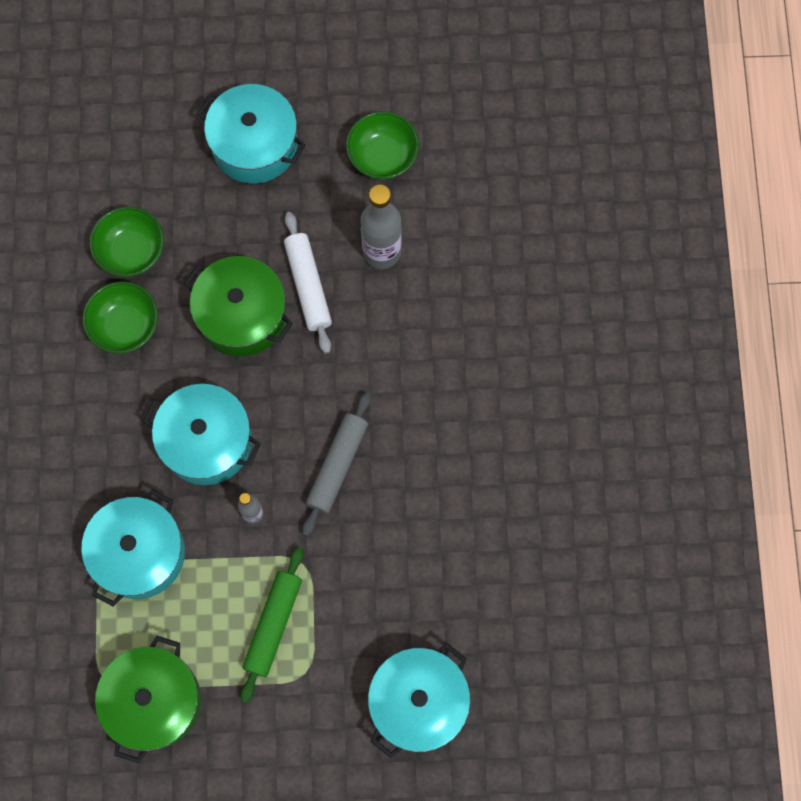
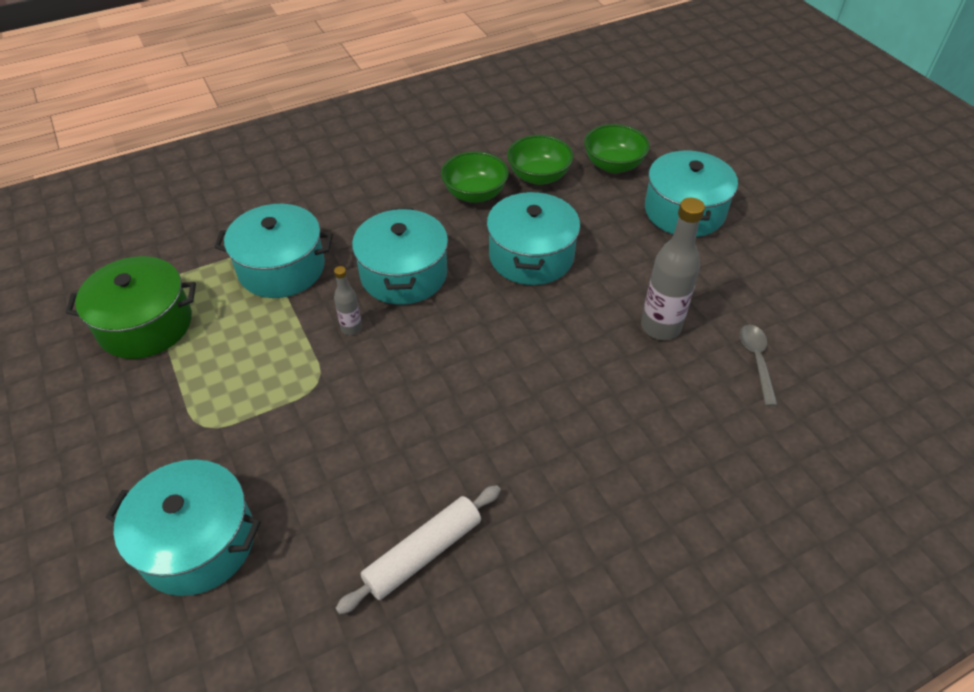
camera: 65 degrees right, 25 degrees down
green pot [184,256,293,357] -> turquoise pot [487,191,580,285]
green rolling pin [241,547,304,703] -> none
white rolling pin [284,212,332,354] -> white rolling pin moved to [335,485,501,614]
grey rolling pin [302,392,371,536] -> none
green bowl [346,111,419,180] -> green bowl moved to [584,124,650,173]
none -> grey spoon [740,324,778,406]

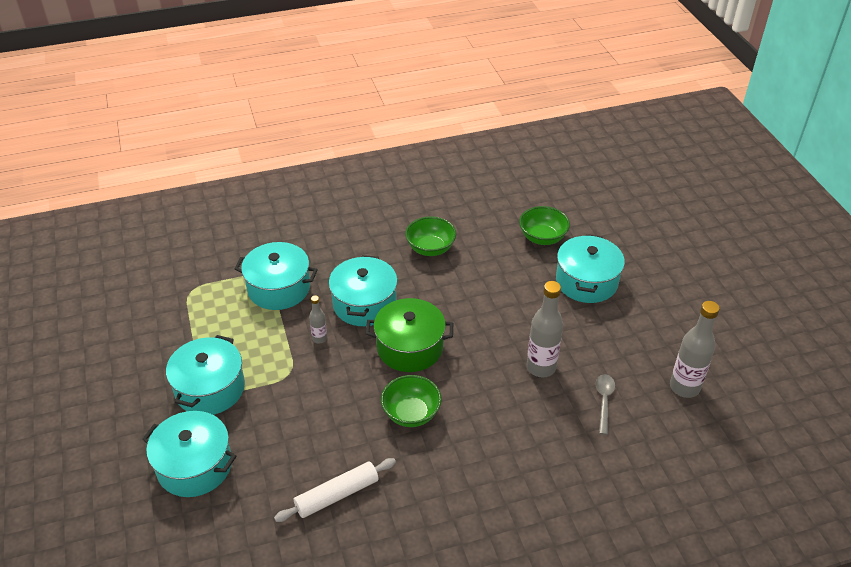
camera: 10 degrees right, 5 degrees down
green pot [66,256,196,359] -> green pot moved to [366,298,453,372]
turquoise pot [487,191,580,285] -> turquoise pot moved to [166,335,245,415]
green bowl [507,135,574,185] -> green bowl moved to [381,375,442,427]
none -> grey bottle [670,301,720,398]

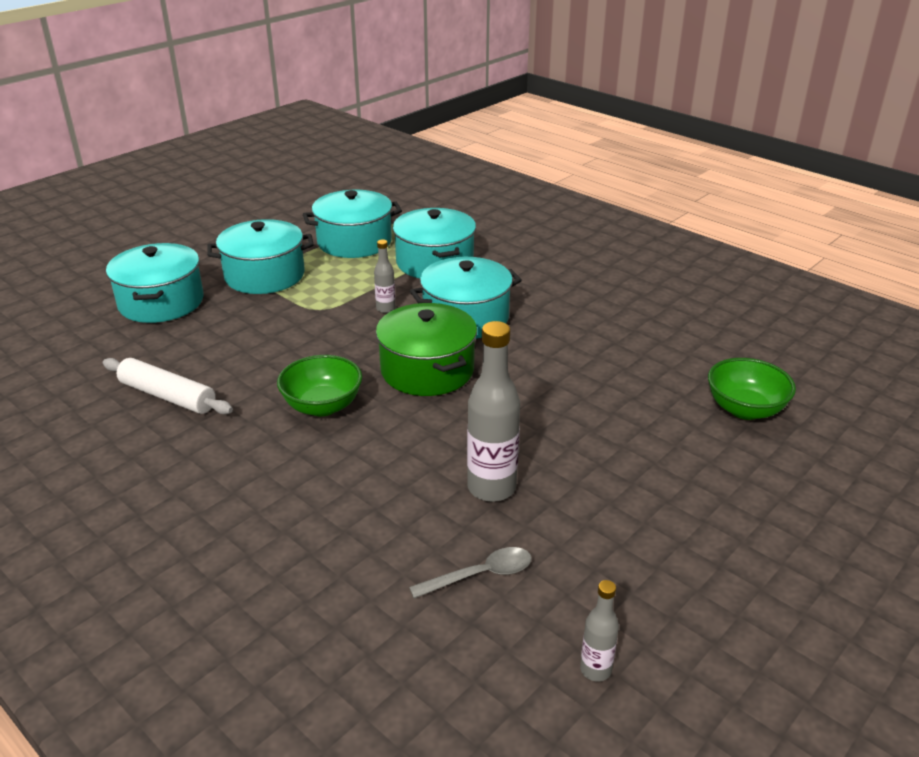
camera: 60 degrees right, 10 degrees down
green bowl [405,216,456,256] -> none
turquoise pot [556,234,625,303] -> turquoise pot moved to [303,190,402,258]
grey bottle [670,301,720,398] -> grey bottle [580,580,619,682], size x0.52

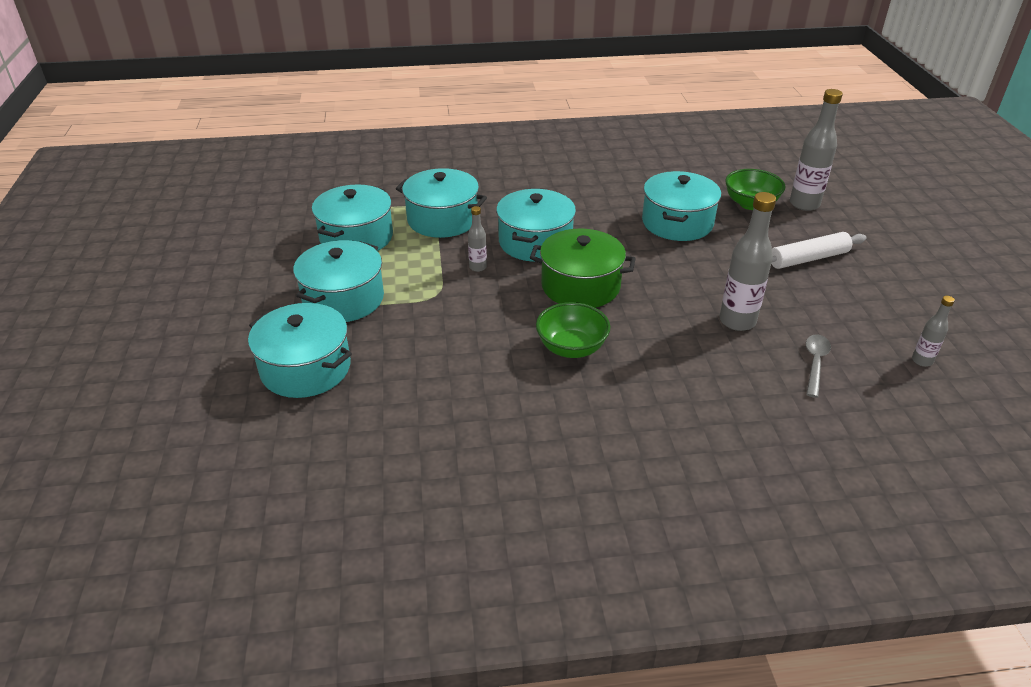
camera: 50 degrees left, 5 degrees up
white rolling pin [103,358,233,414] -> white rolling pin moved to [771,232,867,269]
none -> turquoise pot [642,171,721,241]
none -> grey bottle [790,89,843,211]

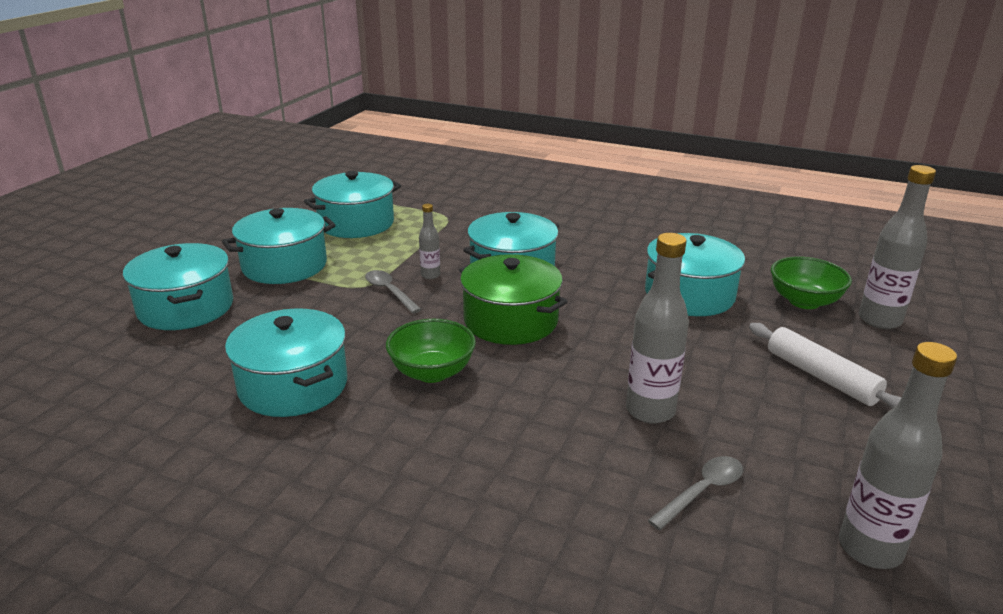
camera: 30 degrees right, 10 degrees down
turquoise pot [396,168,487,238] -> turquoise pot moved to [225,308,347,417]
white rolling pin [771,232,867,269] -> white rolling pin turned 45 degrees clockwise [749,323,901,409]
grey bottle [912,296,955,367] -> grey bottle [839,342,957,569], size x1.92
none -> grey spoon [365,270,422,314]

